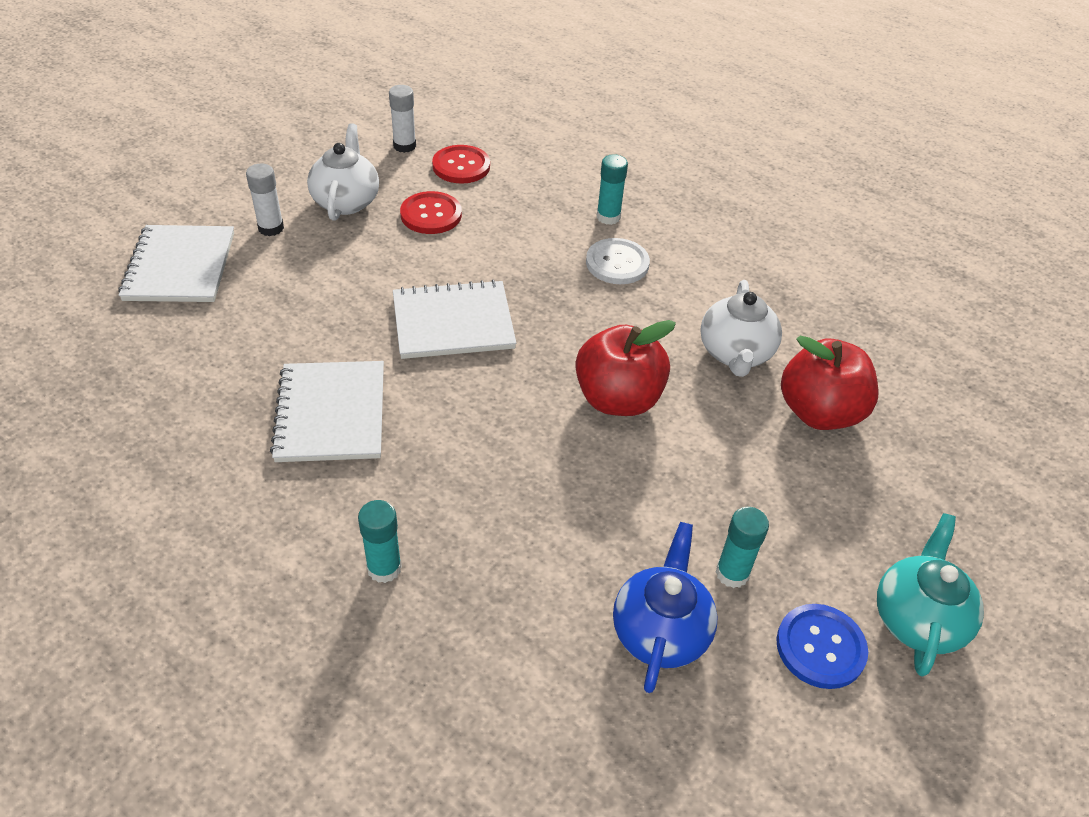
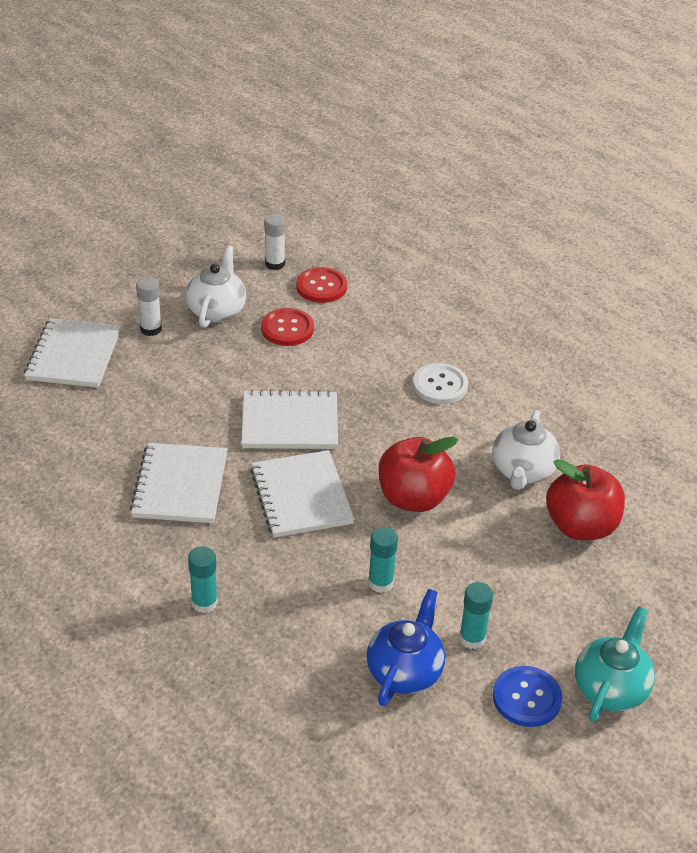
camera: 10 degrees right, 5 degrees down
turquoise glue stick [597,154,628,225] -> turquoise glue stick moved to [368,527,398,593]
none -> white notebook [250,450,355,538]

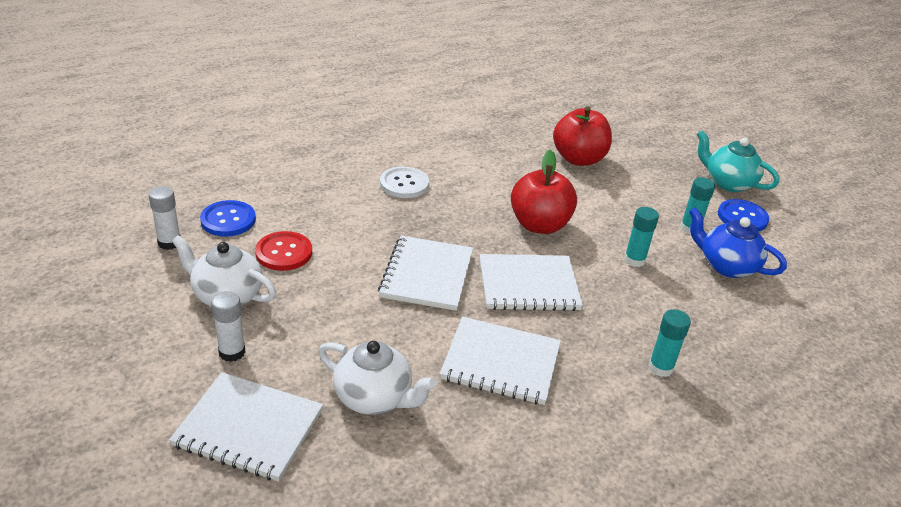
camera: 80 degrees left, 5 degrees down
red button [296,267,347,303] -> blue button [200,200,256,236]
white teapot [492,410,560,490] -> white teapot moved to [318,341,436,415]

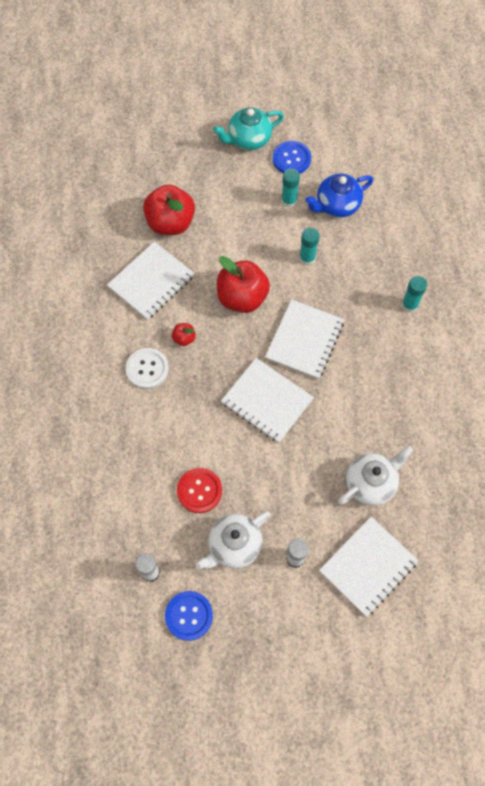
camera: 60 degrees left, 30 degrees up
blue button [200,200,256,236] -> blue button moved to [165,591,213,641]
white notebook [440,317,561,405] -> white notebook moved to [107,241,194,320]
none -> red apple [172,323,196,346]

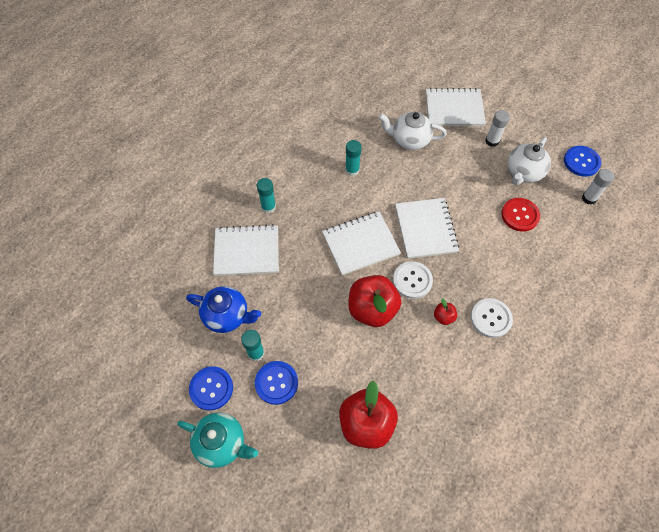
camera: 135 degrees left, 5 degrees down
white notebook [107,241,194,320] -> white notebook moved to [213,224,279,276]
white teapot [196,511,271,569] -> white teapot turned 120 degrees clockwise [507,137,551,185]
turquoise glue stick [299,227,319,265] -> turquoise glue stick moved to [345,140,362,176]
none -> blue button [255,361,298,405]
none -> white button [393,261,433,299]

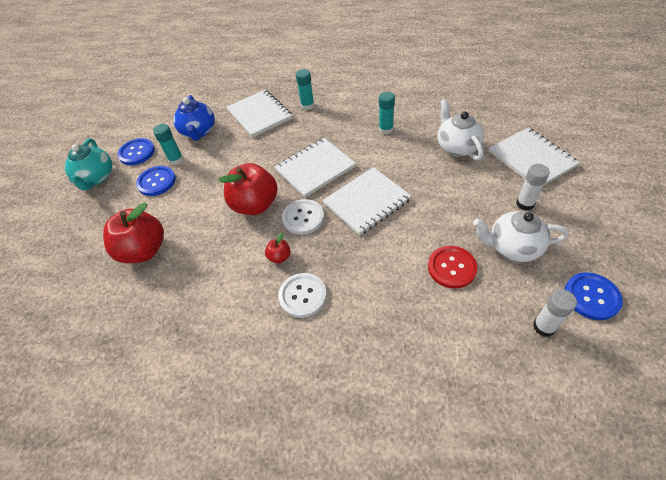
camera: 65 degrees right, 10 degrees down
white notebook [322,211,401,275] -> white notebook turned 75 degrees counterclockwise [274,138,356,198]

